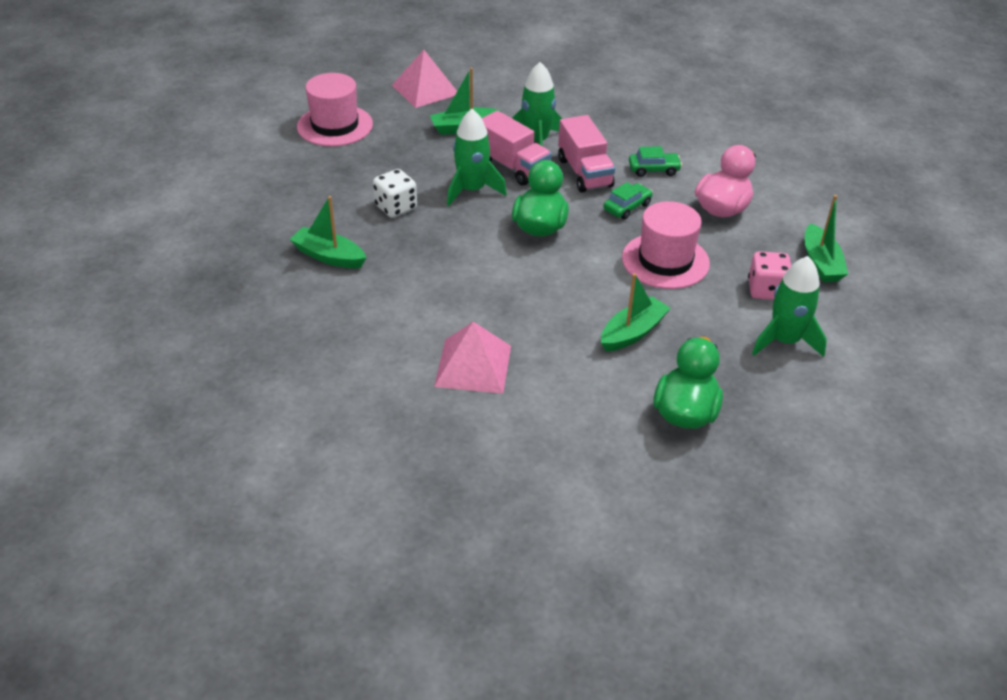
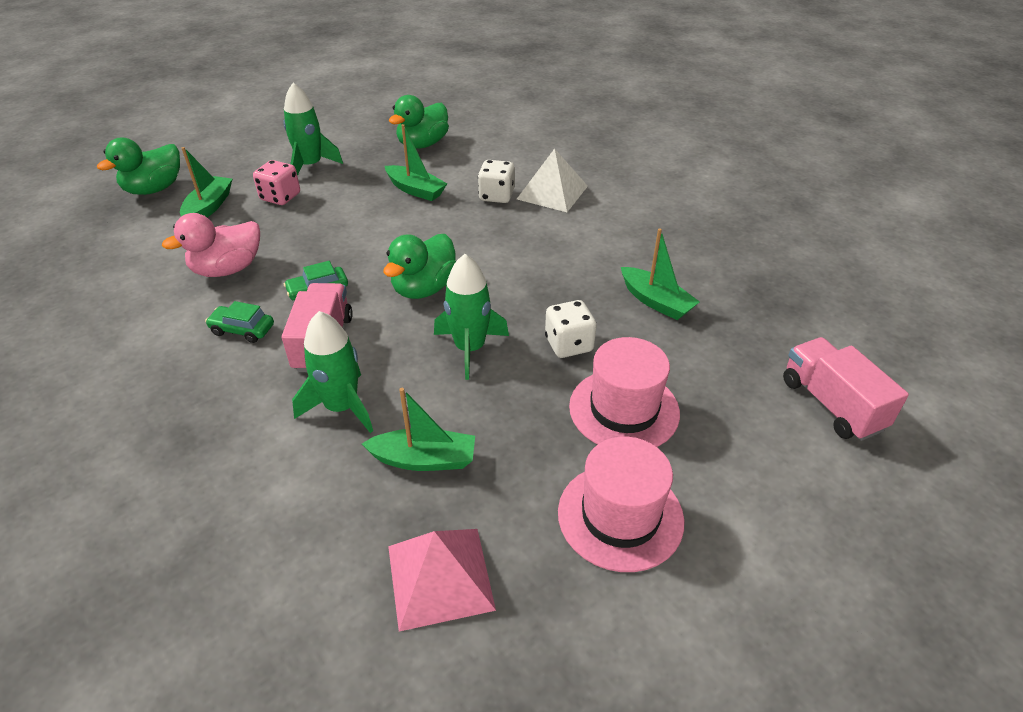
camera: 160 degrees left, 0 degrees up
pink pyramid [434,322,511,394] -> white pyramid [517,149,588,212]
pink truck [482,111,552,186] -> pink truck moved to [783,337,909,441]
green boat [601,273,671,352] -> green boat turned 120 degrees counterclockwise [385,124,447,201]
pink hat [622,201,710,289] -> pink hat moved to [569,337,680,447]
none -> green duck [97,138,180,195]
none -> white dice [478,160,515,203]

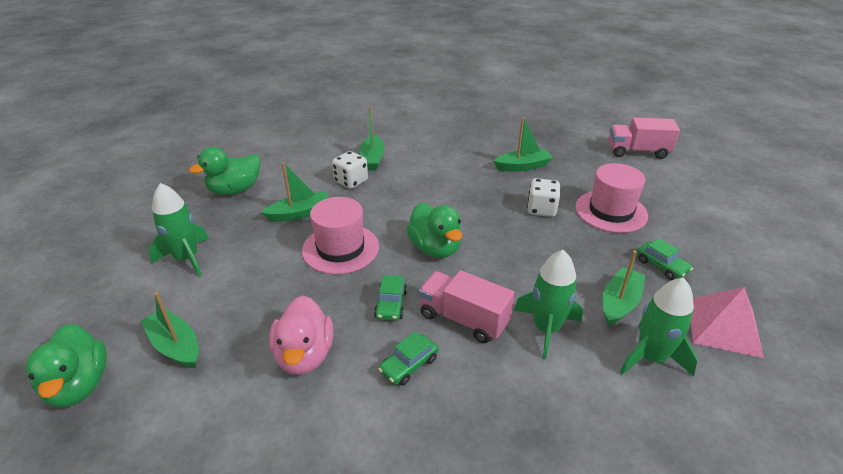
camera: 60 degrees left, 5 degrees down
pink dice [253,160,300,205] -> none
green duck [389,95,449,149] -> green duck turned 75 degrees clockwise [189,147,260,195]
green rocket [434,254,509,380] -> green rocket moved to [619,278,698,376]
white pyramid [517,149,588,212] -> green boat [360,107,385,170]
pink hat [558,437,685,572] -> pink hat moved to [302,197,379,274]
none -> green car [637,238,693,280]

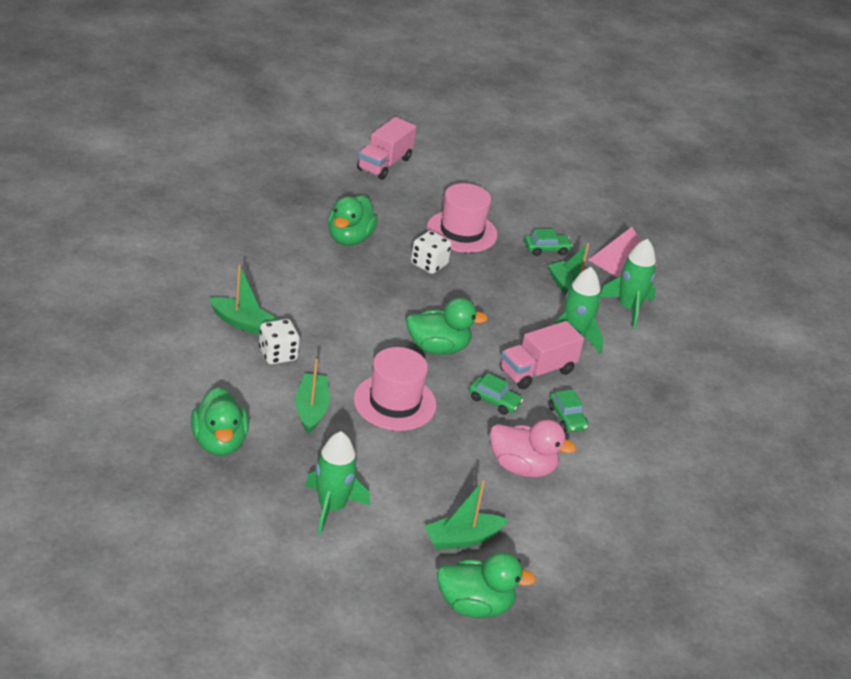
camera: 70 degrees left, 0 degrees up
green boat [493,117,553,171] -> green duck [328,195,378,246]

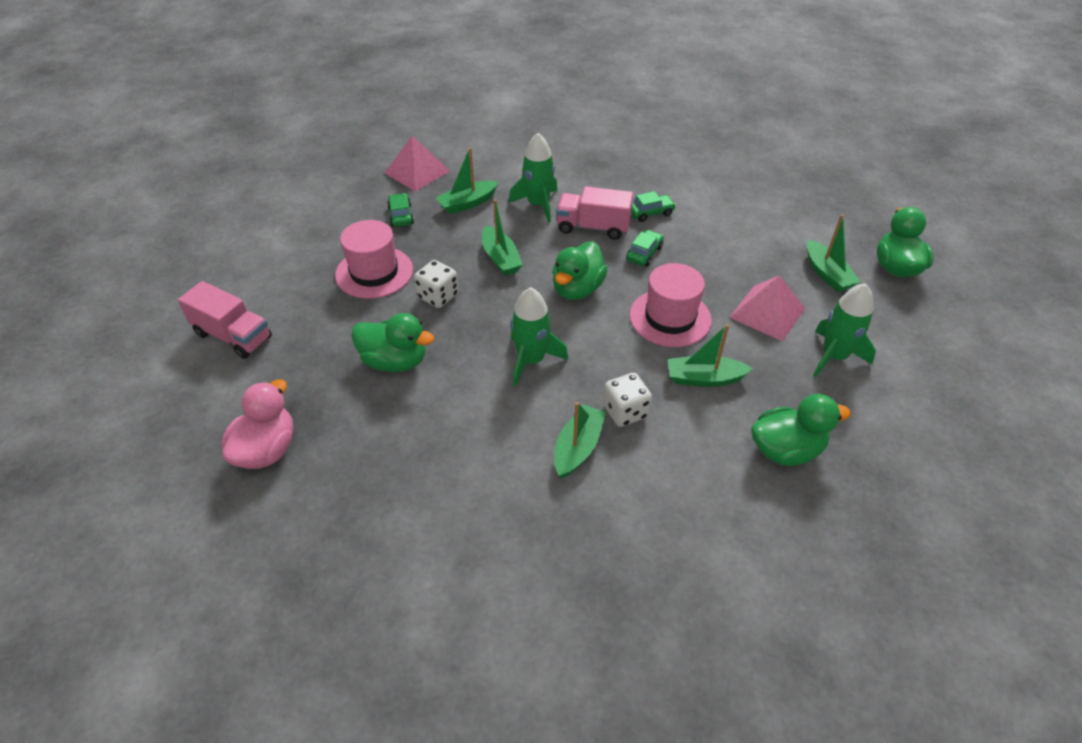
camera: 85 degrees left, 10 degrees up
green duck [406,298,488,355] -> green duck turned 150 degrees counterclockwise [552,241,608,300]
pink duck [490,420,576,478] -> pink duck moved to [221,379,293,469]
pink truck [500,321,584,389] -> pink truck turned 135 degrees clockwise [556,186,633,240]
green rocket [600,239,656,329] -> green rocket moved to [510,287,568,386]
none -> green boat [482,199,523,276]
none -> pink pyramid [729,275,805,341]

